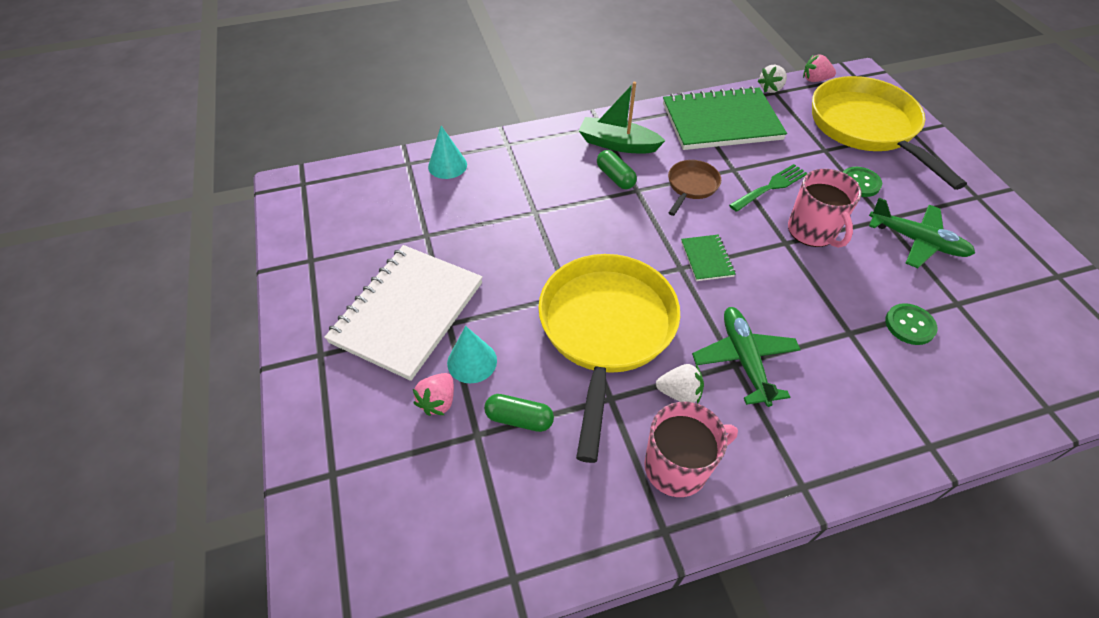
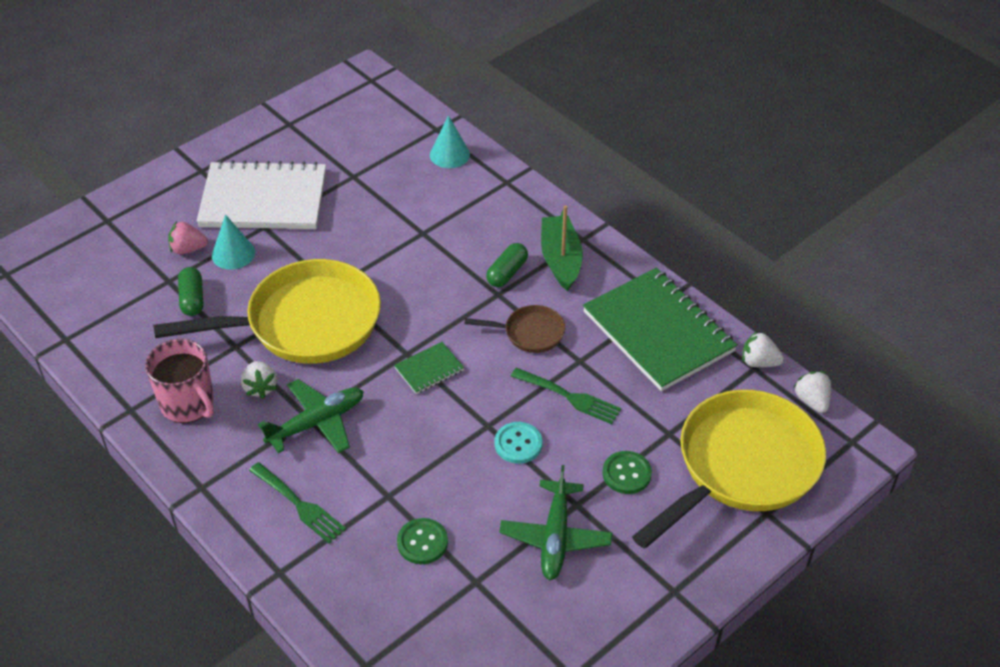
camera: 65 degrees right, 5 degrees down
pink mug [788,169,862,248] -> turquoise button [495,422,542,464]
pink strawberry [803,54,836,82] -> white strawberry [793,371,831,413]
none -> green fork [249,462,346,544]

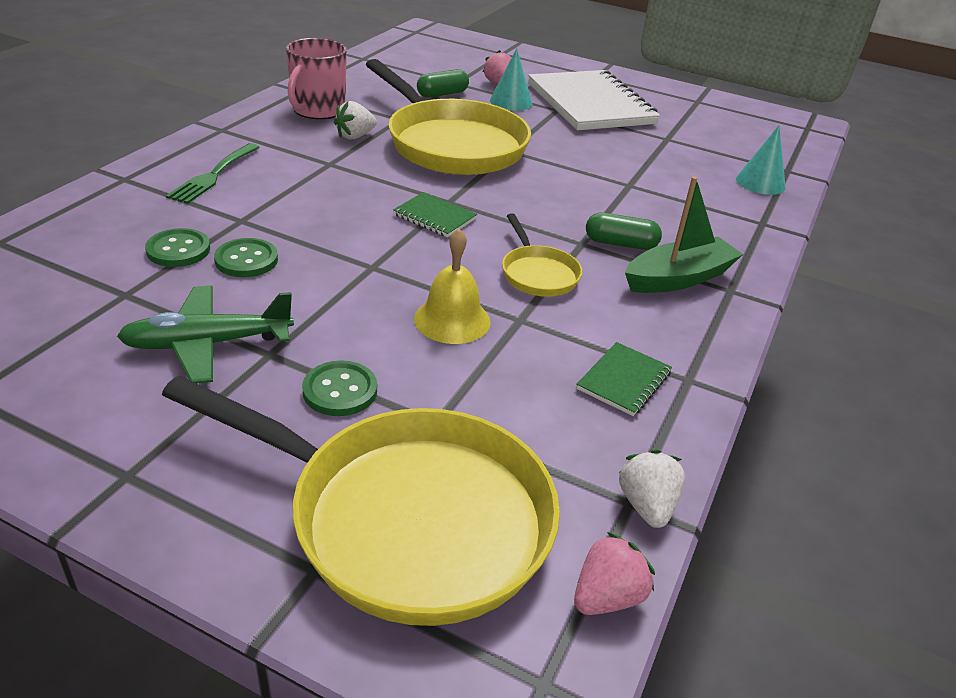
camera: 65 degrees right, 10 degrees down
green plane [258,379,364,453] -> none
brown pan [464,305,565,353] -> yellow pan [502,213,582,297]
turquoise button [495,422,542,464] -> none
green fork [511,368,621,424] -> yellow bell [414,229,491,344]
green notebook [583,268,737,391] -> green notebook [576,342,672,416], size x0.43
white strawberry [793,371,831,413] -> pink strawberry [574,532,655,615]
none -> green button [214,238,278,277]

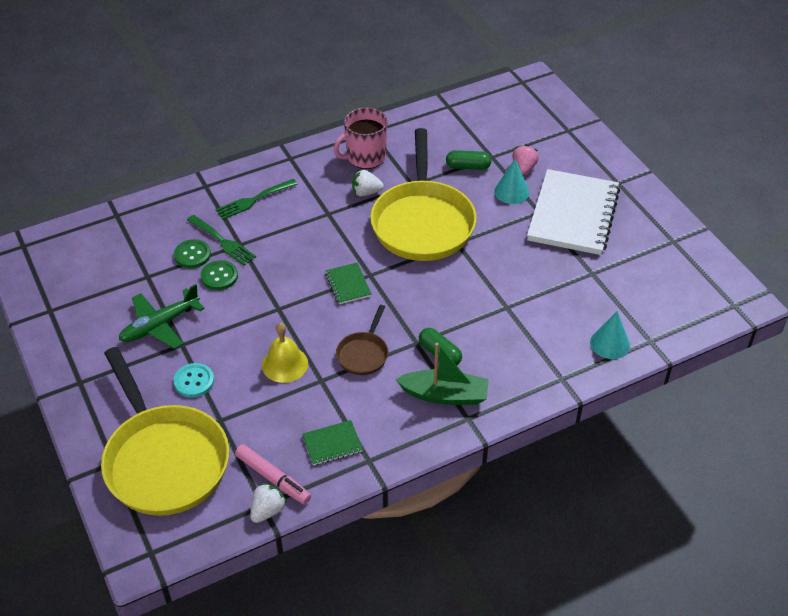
camera: 40 degrees right, 10 degrees up
green plane [117,286,294,383] -> green plane turned 60 degrees counterclockwise [119,284,205,349]
green button [302,361,377,416] -> turquoise button [173,363,214,398]
yellow pan [502,213,582,297] -> brown pan [336,305,388,375]
pink strawberry [574,532,655,615] -> none
none -> green fork [187,215,256,266]
none -> pink marker [235,444,311,504]

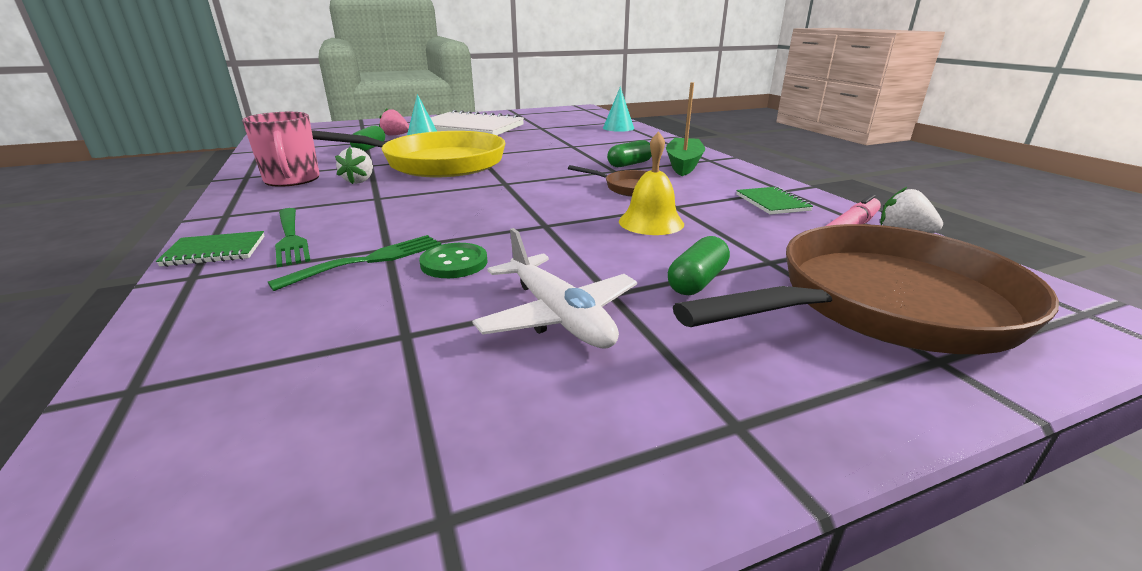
camera: 85 degrees left, 20 degrees down
yellow pan [101,347,229,516] -> brown pan [673,224,1059,354]
green plane [119,284,205,349] -> white plane [472,228,637,349]
turquoise button [173,363,214,398] -> green capsule [668,236,730,295]
green button [174,239,211,268] -> none
green notebook [325,263,371,304] -> green notebook moved to [156,231,265,267]

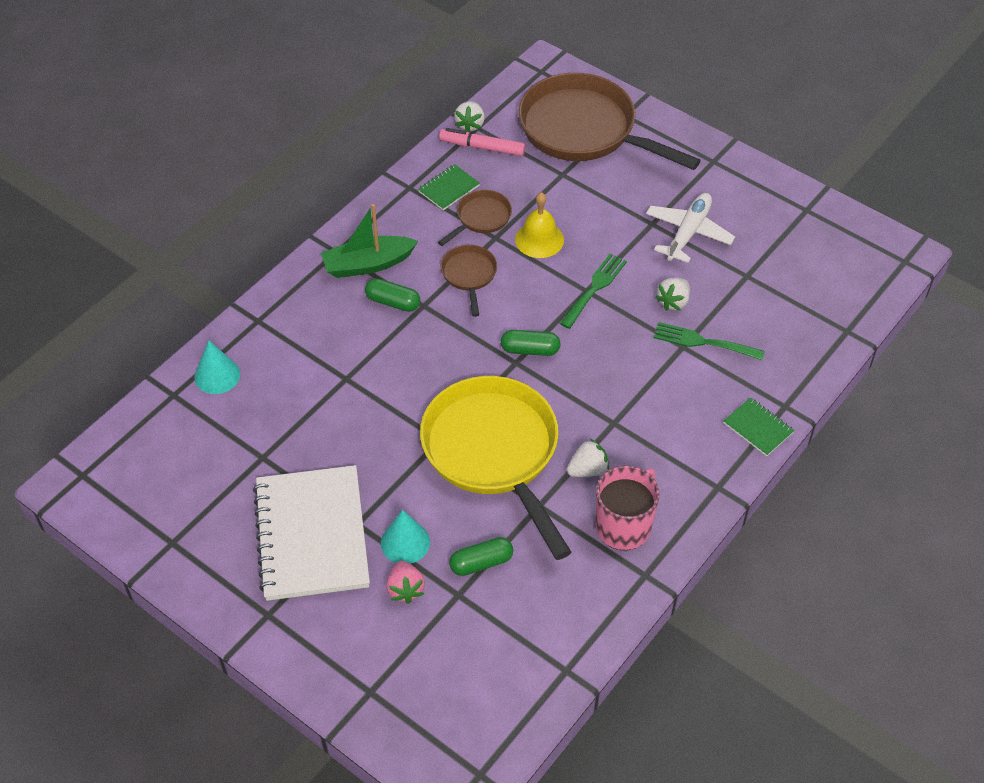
camera: 120 degrees left, 25 degrees up
green fork [275,208,310,267] -> green fork moved to [560,254,627,329]
green button [419,243,487,278] -> white strawberry [655,278,690,311]
green capsule [668,236,730,295] -> green capsule moved to [501,330,561,356]
none -> brown pan [438,190,512,246]

